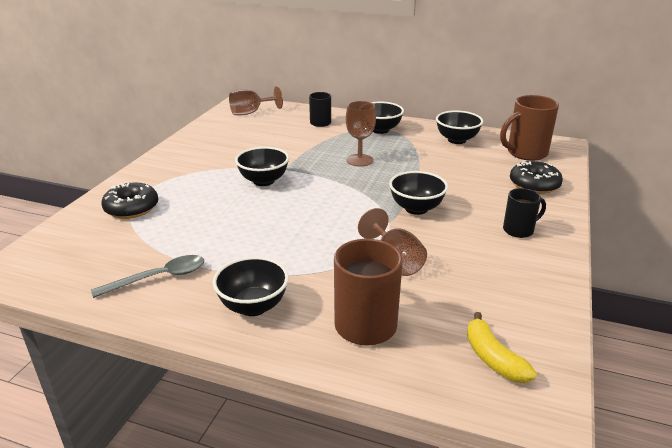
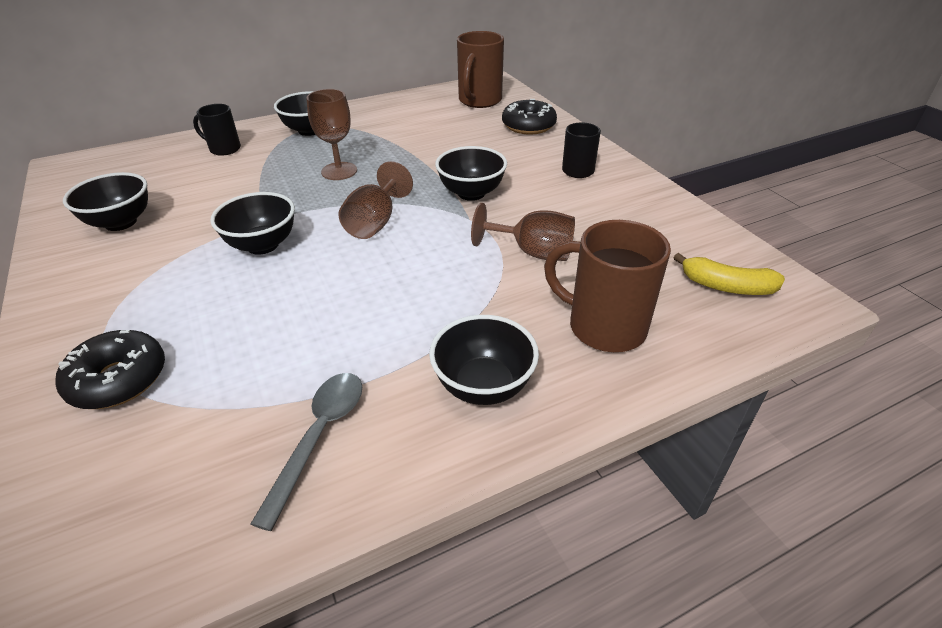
camera: 45 degrees left, 10 degrees up
brown goblet [229,86,283,115] -> brown goblet moved to [338,161,413,239]
black bowl [436,110,483,144] -> black bowl moved to [63,172,148,231]

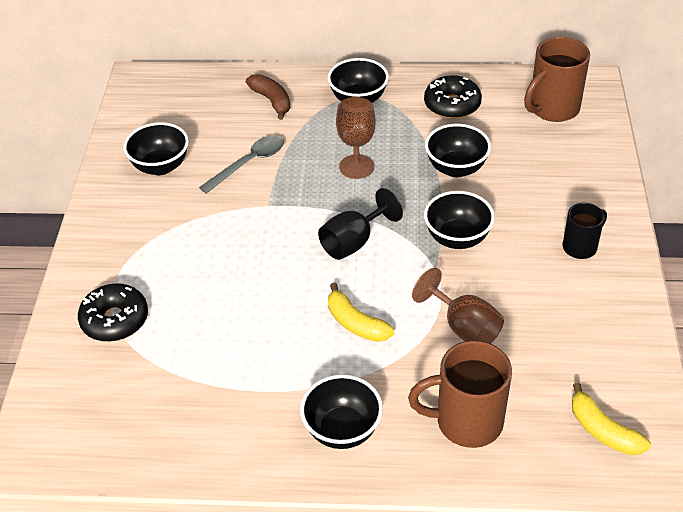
camera: 30 degrees right, 5 degrees up
black mug [193,104,241,156] -> brown banana [246,74,290,120]
black bowl [210,192,295,255] -> black bowl moved to [425,124,491,177]
grey spoon [251,373,362,531] -> grey spoon moved to [199,135,284,194]
brown goblet [338,161,413,239] -> black goblet [318,188,403,260]
black donut [502,99,557,135] -> black donut moved to [424,75,482,119]
brown mug [544,220,671,352] -> brown mug turned 60 degrees counterclockwise [408,341,512,448]
none -> yellow banana [328,283,394,342]

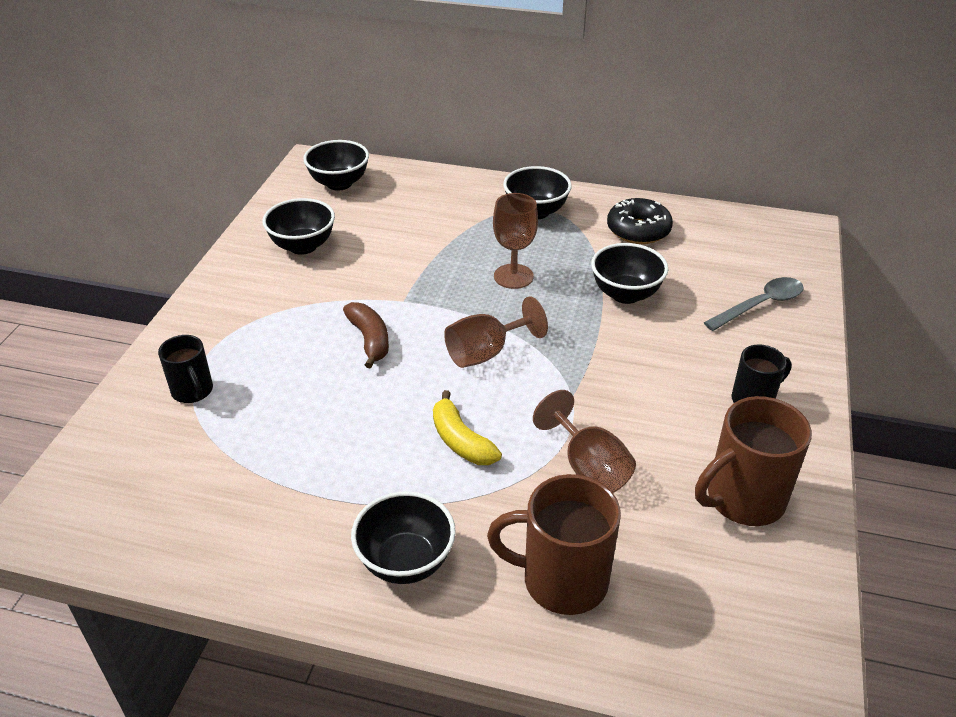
camera: 10 degrees right, 5 degrees down
black donut [78,283,148,342] -> black mug [158,335,213,403]
grey spoon [199,135,284,194] -> grey spoon moved to [704,277,804,331]
brown banana [246,74,290,120] -> brown banana moved to [343,302,389,369]
black goblet [318,188,403,260] -> brown goblet [444,296,548,368]
black bowl [424,191,495,249] -> black bowl moved to [303,140,369,191]
brown mug [524,37,590,122] -> brown mug moved to [695,396,812,526]
yellow banana [572,382,651,455] -> none

